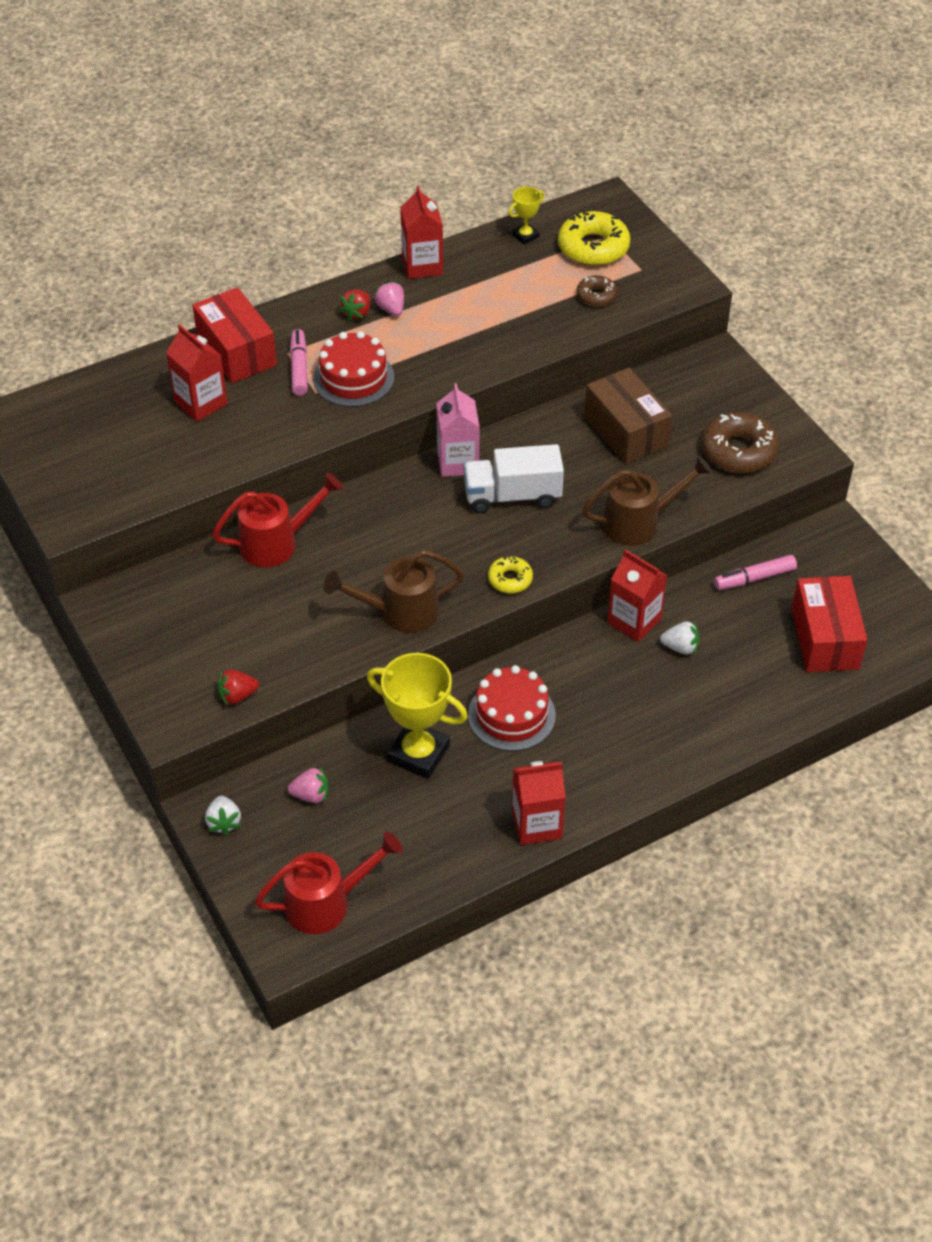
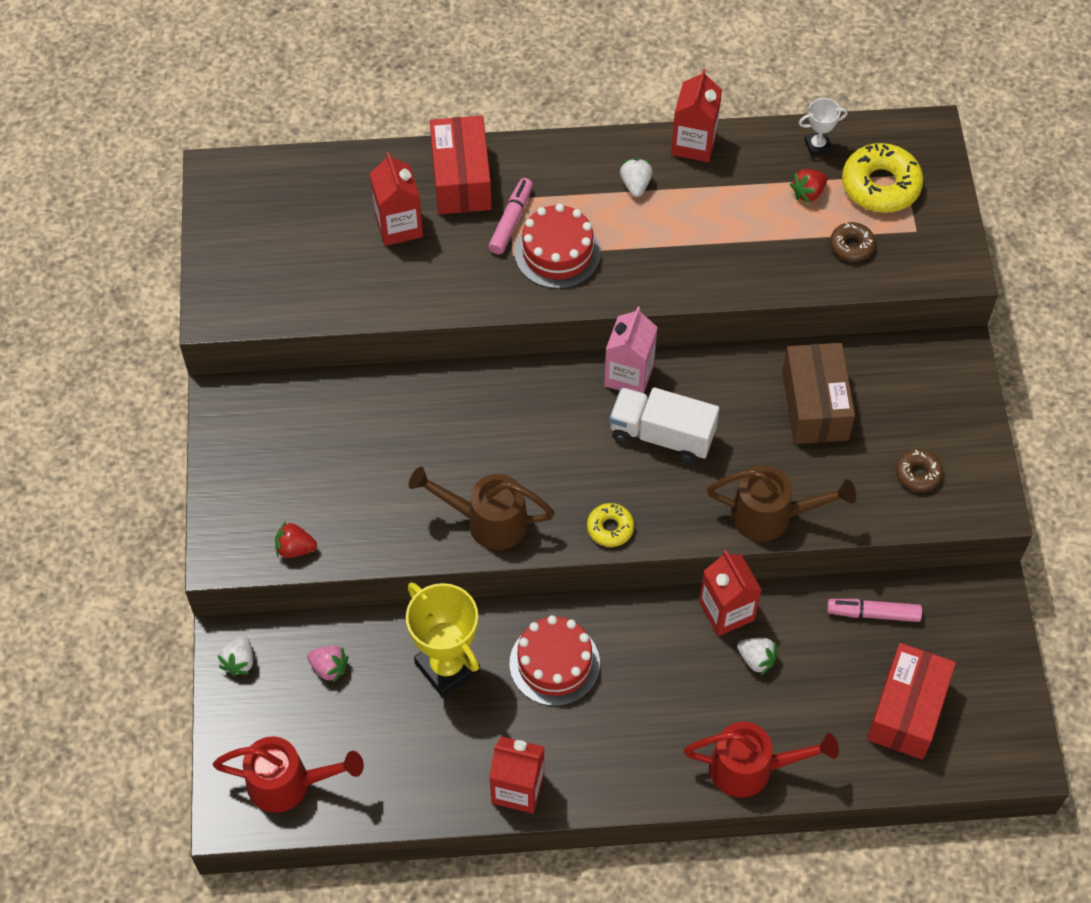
camera: 25 degrees right, 10 degrees up
red watering can [212,472,343,567] -> red watering can moved to [684,722,839,798]
red strawberry [339,289,370,321] -> red strawberry moved to [790,169,827,204]
pink strawberry [373,281,404,316] -> white strawberry [620,158,653,197]
yellow trophy [509,187,544,245] -> white trophy [799,98,848,156]
brown donut [701,412,779,473] -> brown donut [896,449,943,492], size x0.55

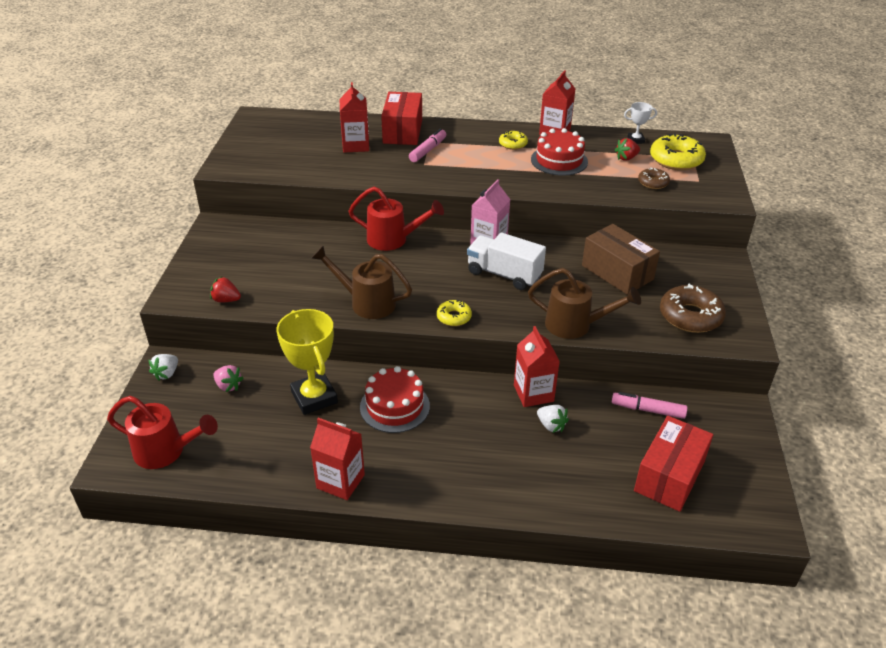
camera: 10 degrees right, 20 degrees down
red cake [514,204,601,289] -> red cake moved to [531,128,588,176]
white strawberry [620,158,653,197] -> yellow donut [499,131,528,150]
red watering can [684,722,839,798] -> red watering can moved to [348,187,444,251]
brown box [782,343,855,444] -> brown box turned 45 degrees counterclockwise [582,224,660,295]
brown donut [896,449,943,492] -> brown donut [660,284,726,333], size x1.81

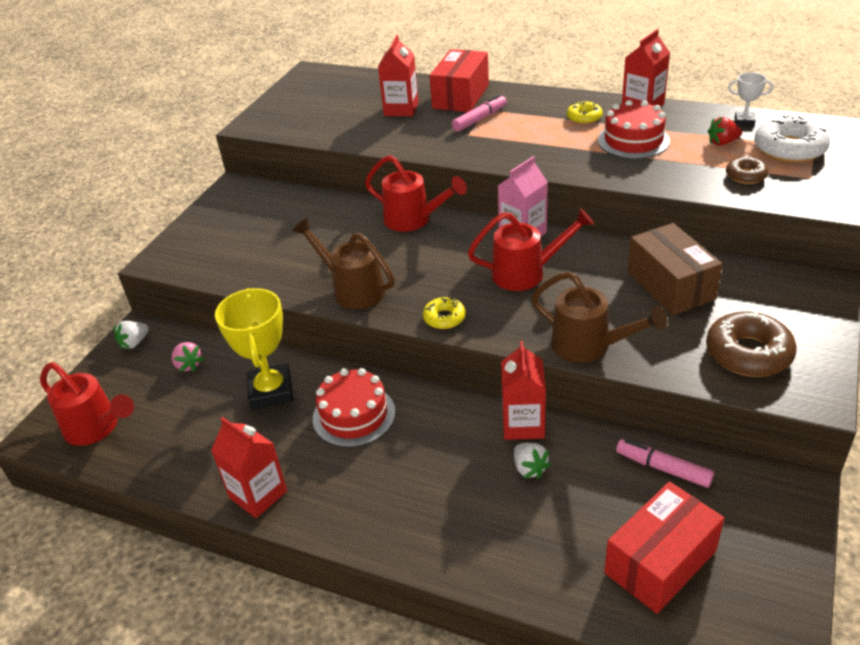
camera: 20 degrees right, 0 degrees up
red strawberry [210,276,241,302] -> none
white truck [467,233,546,290] -> red watering can [468,208,594,291]
yellow donut [650,133,706,170] -> white donut [754,115,830,163]

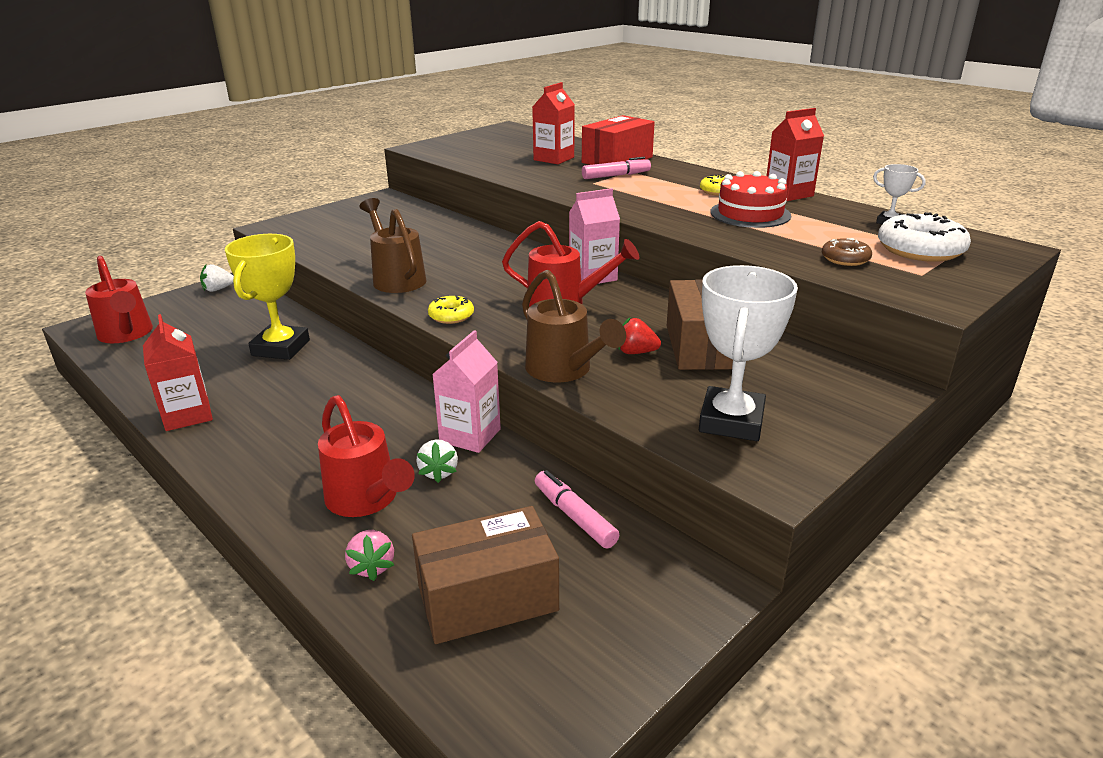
camera: 20 degrees right, 10 degrees down
pink strawberry [172,342,204,372] -> pink strawberry moved to [345,530,394,581]
red cake [313,368,395,447] -> none
red watering can [365,155,467,232] -> red watering can moved to [318,395,415,517]
red carton [501,341,546,440] -> pink carton [432,330,501,453]
red box [604,482,724,614] -> brown box [412,506,559,644]
brown donut [706,310,797,377] -> white trophy [699,265,798,441]
red strawberry [708,117,742,146] -> red strawberry moved to [618,317,661,354]

